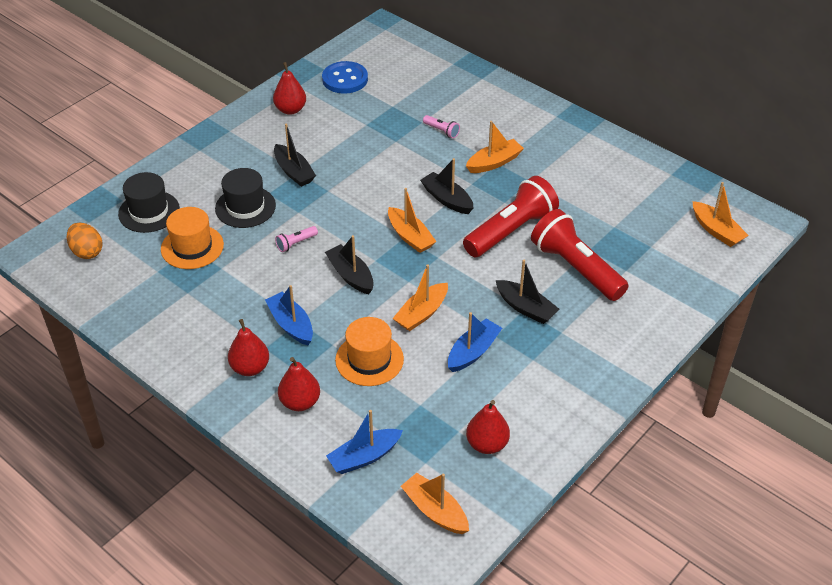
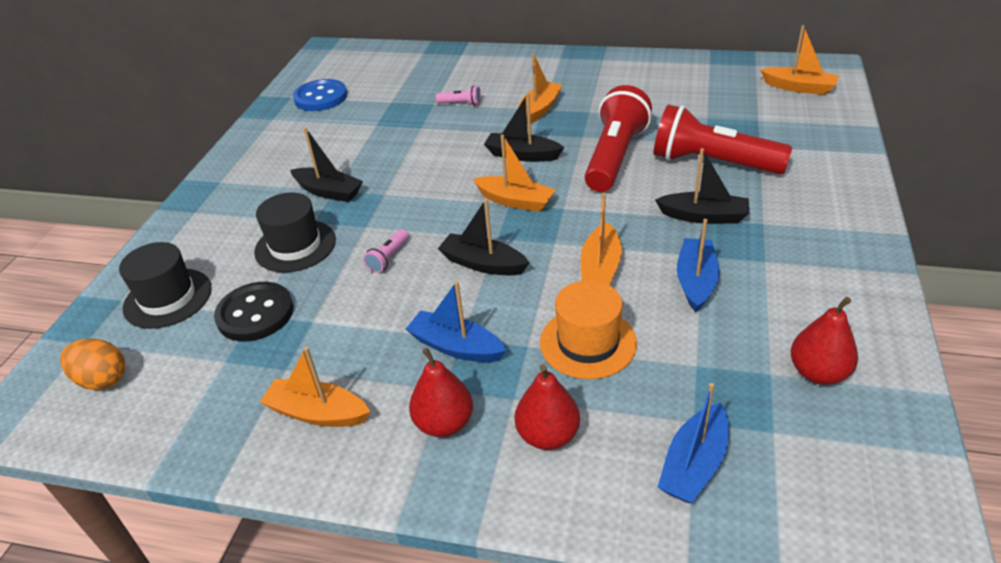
camera: 25 degrees left, 5 degrees down
orange hat [161,207,224,269] -> black button [214,282,293,341]
red pear [273,62,306,115] -> none
orange boat [401,473,469,534] -> orange boat moved to [260,347,370,427]

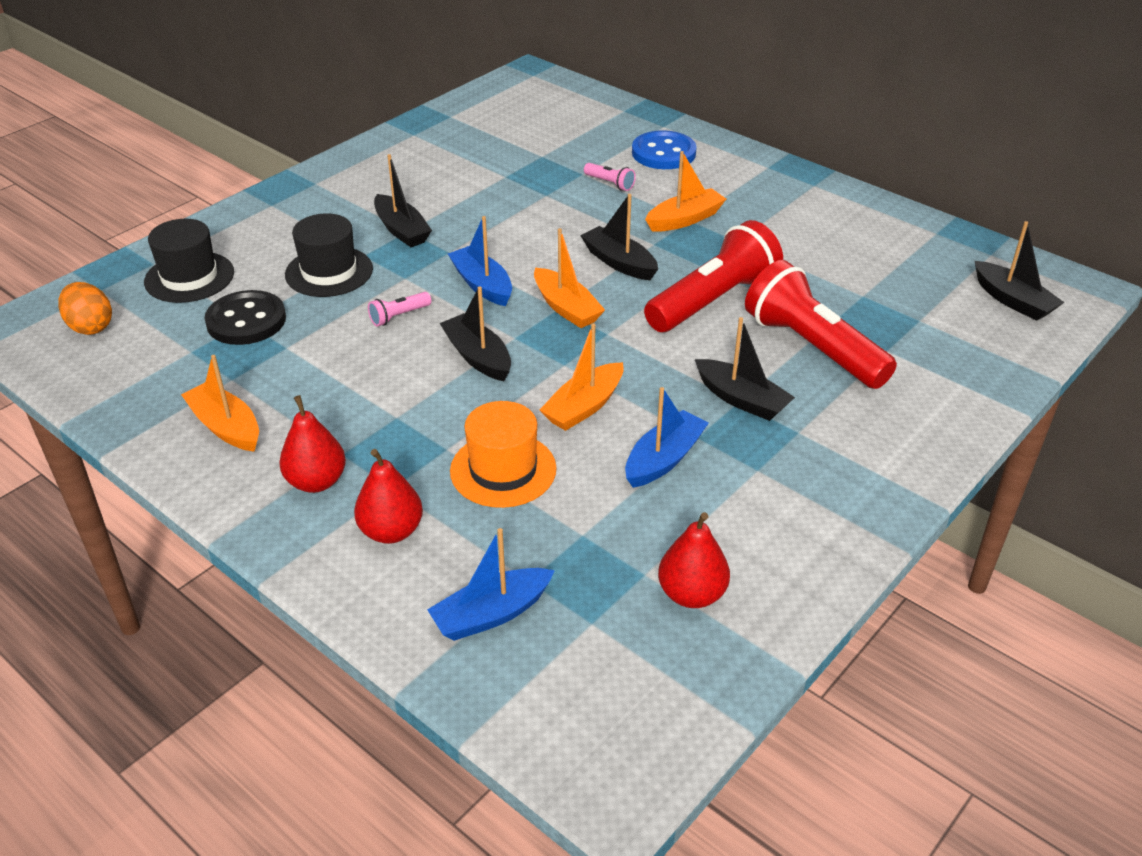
camera: 25 degrees right, 0 degrees up
blue button [293,79,347,111] -> blue button moved to [632,130,697,169]
blue boat [406,281,506,362] -> blue boat moved to [448,216,512,306]
orange boat [760,25,839,95] -> black boat [975,221,1065,321]

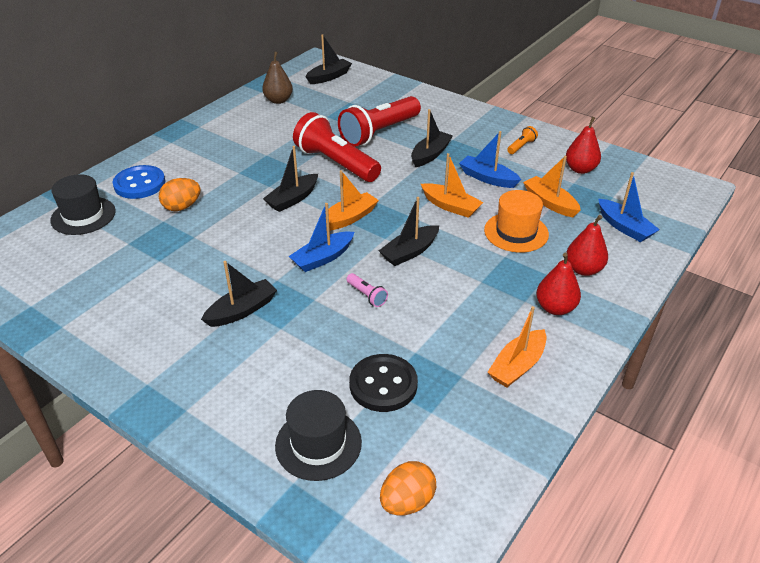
camera: 95 degrees left, 0 degrees up
black hat [285,213,373,297] -> black hat moved to [50,174,116,235]
pink flashlight [584,163,636,191] -> orange egg [159,178,201,211]
orange boat [645,151,726,232] -> orange boat moved to [523,156,581,217]
none -> brown pear [262,52,293,104]
none -> orange flashlight [507,126,538,154]

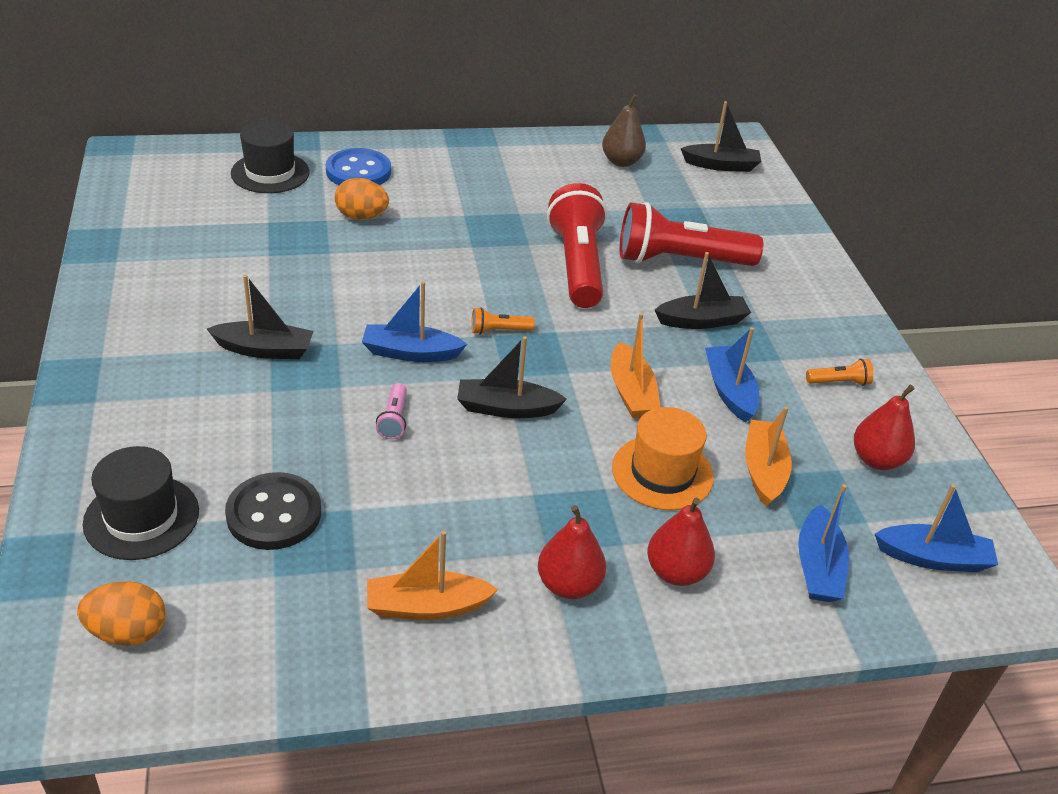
camera: 40 degrees right, 0 degrees up
black boat [263,146,318,212] -> none
orange boat [325,170,379,231] -> orange flashlight [471,307,535,335]
none -> blue boat [875,484,998,572]

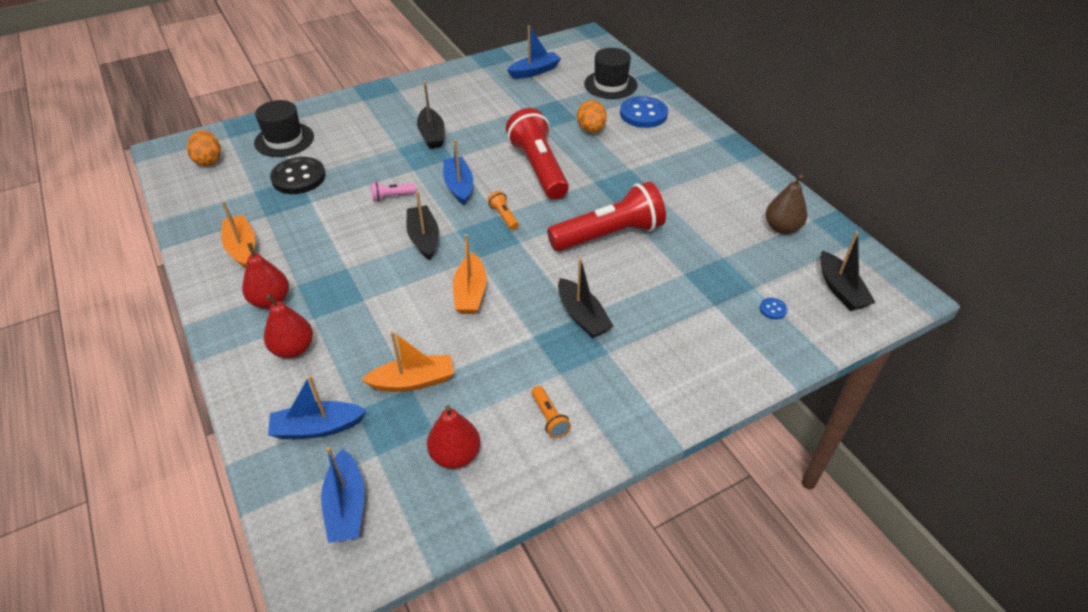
camera: 75 degrees right, 5 degrees up
orange boat [611,313,661,418] -> orange boat turned 60 degrees counterclockwise [453,234,487,314]
orange hat [612,407,714,510] -> none
red flashlight [620,202,763,266] -> red flashlight moved to [506,108,569,200]
blue boat [705,327,759,423] -> blue boat moved to [507,25,561,79]
none -> blue button [760,298,788,319]

